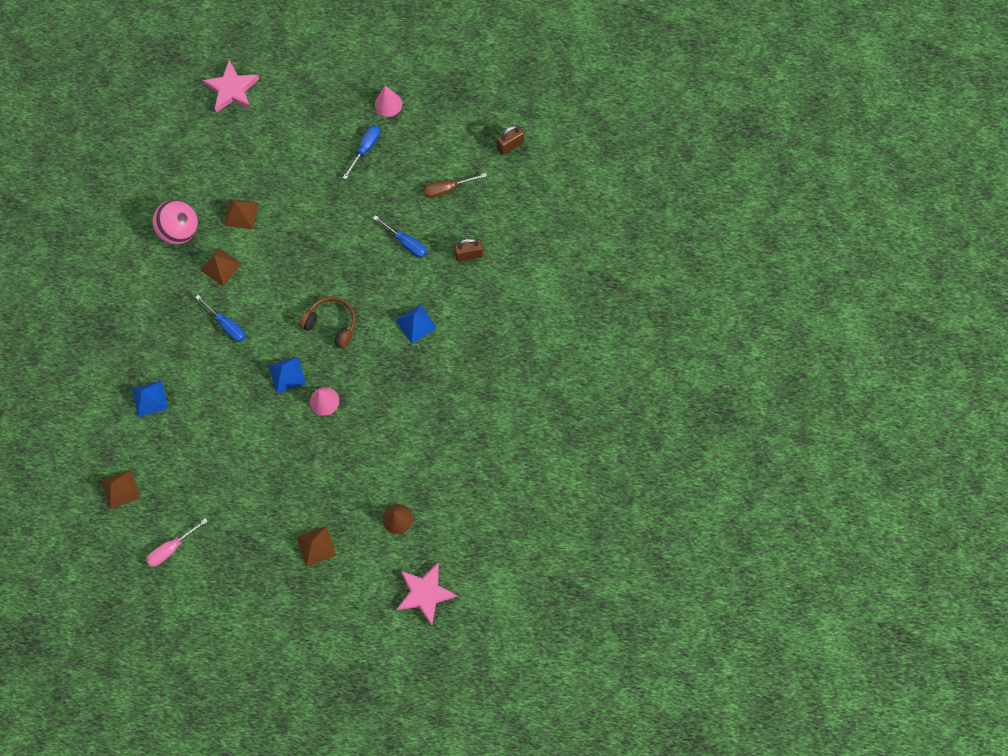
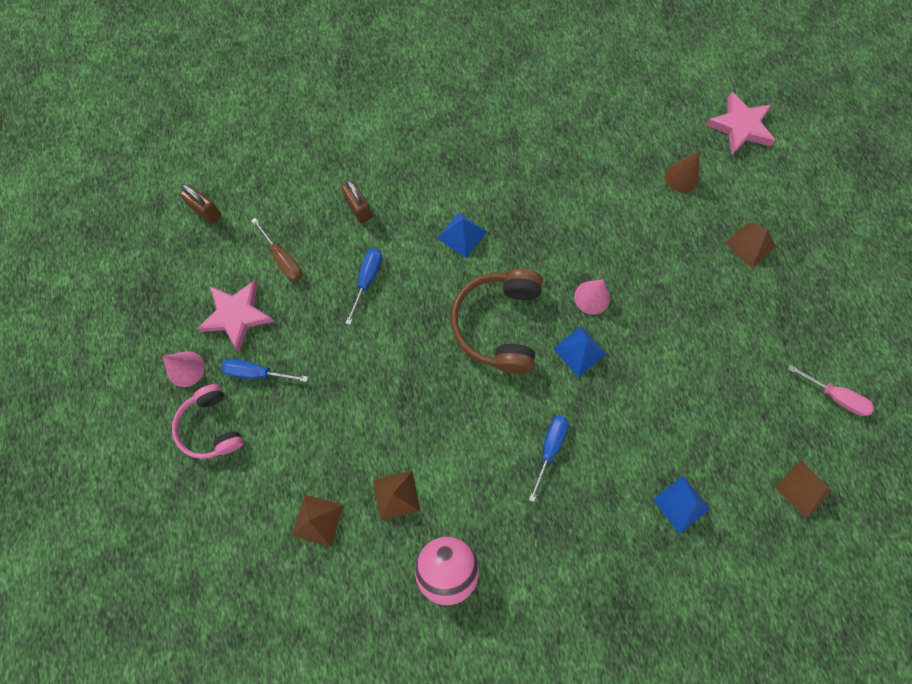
camera: 110 degrees left, 0 degrees up
brown pyramid [200,248,242,286] -> brown pyramid moved to [292,495,343,547]
pink star [202,60,259,112] -> pink star moved to [197,280,275,352]
brown headphones [299,297,356,349] -> brown headphones [451,269,542,374], size x1.53
none -> pink headphones [172,384,243,459]

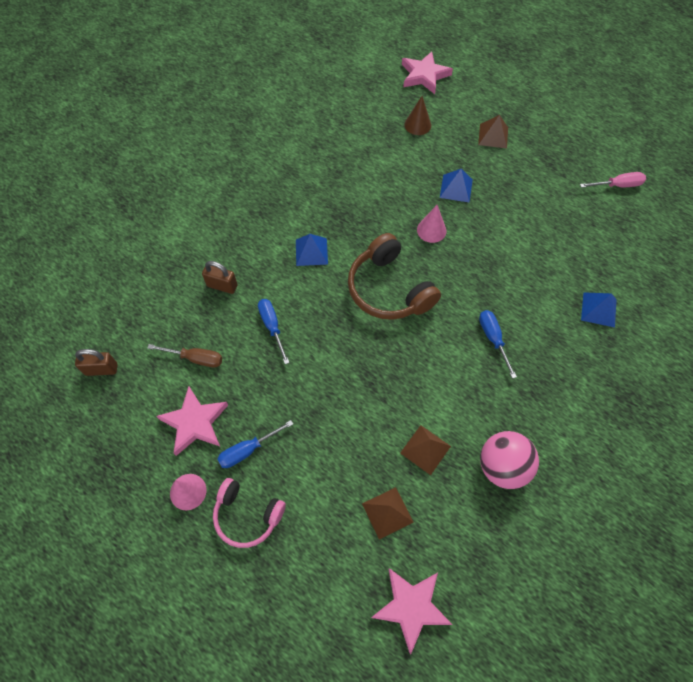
camera: 40 degrees left, 10 degrees down
blue pyramid [553,326,606,377] -> blue pyramid moved to [440,169,473,202]
brown pyramid [775,460,832,519] -> none
none -> pink star [371,568,453,654]

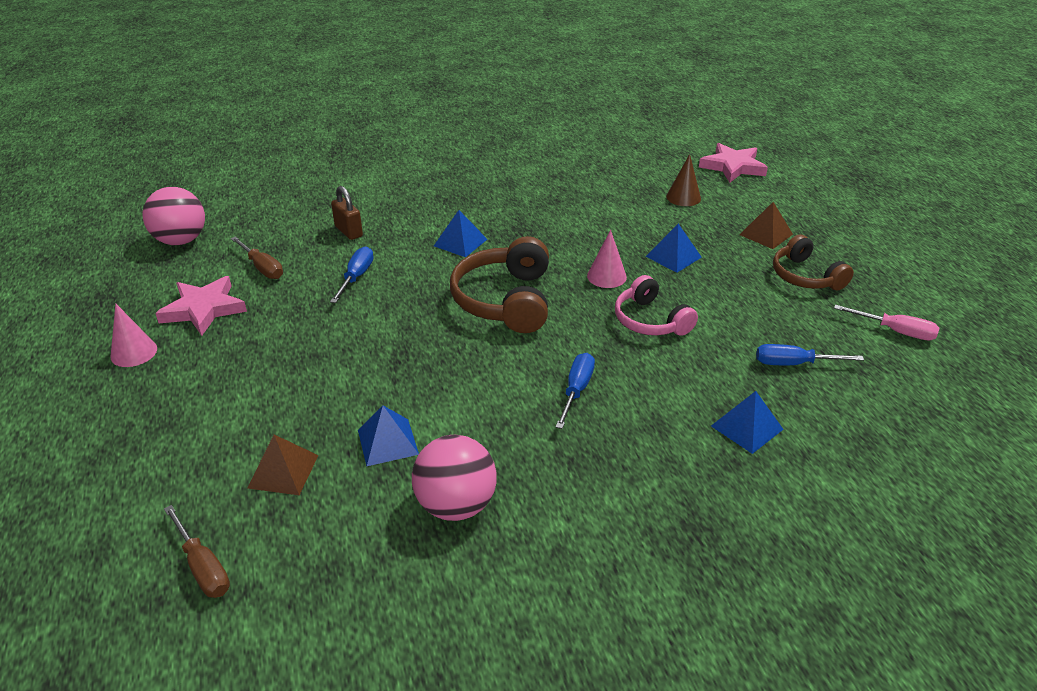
camera: 35 degrees right, 25 degrees down
brown padlock [75,349,118,376] -> pink ball [143,187,205,245]
pink headphones [213,478,286,548] -> pink headphones moved to [615,275,698,336]
blue screwdriver [217,420,293,468] -> blue screwdriver moved to [756,344,864,365]
pink star [371,568,453,654] -> brown screwdriver [164,505,230,598]
brown pyramid [400,425,451,475] -> blue pyramid [358,406,419,466]
none -> brown headphones [773,235,854,291]

